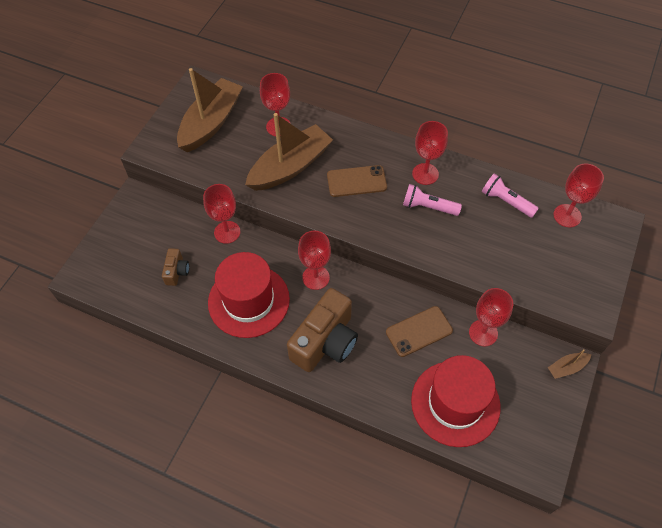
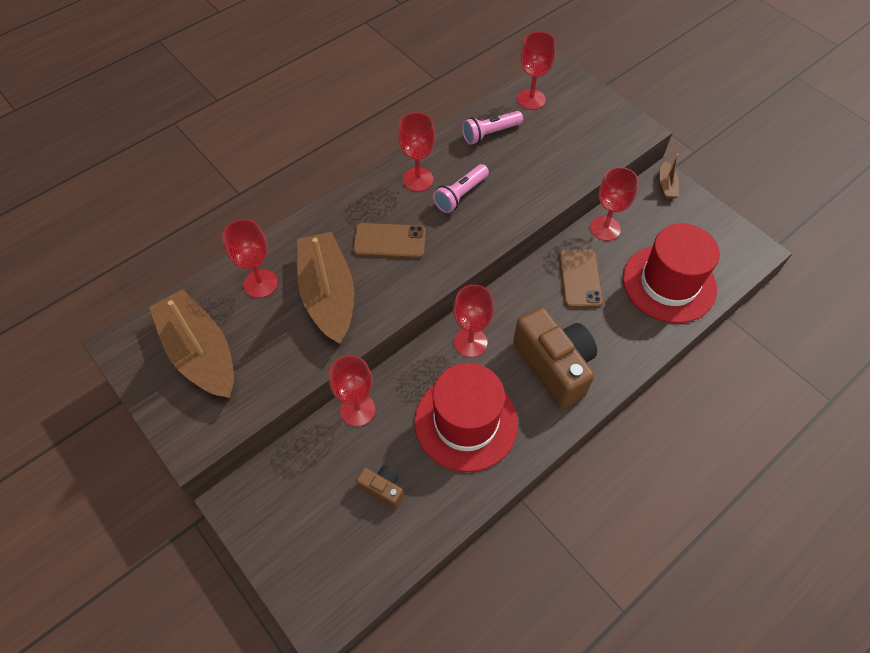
camera: 65 degrees left, 0 degrees up
brown phone [327,165,387,197] -> brown phone turned 75 degrees clockwise [353,223,426,259]

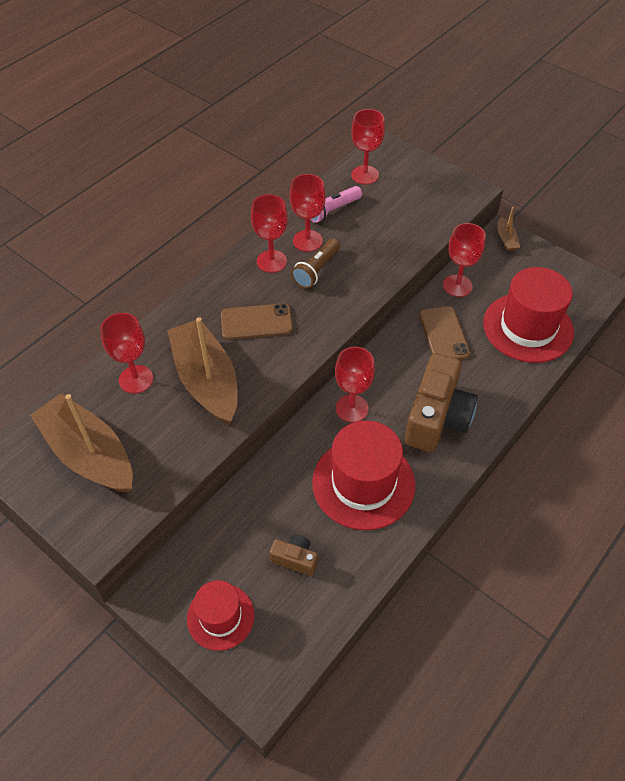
camera: 10 degrees left, 5 degrees down
red goblet [329,355,375,427] -> red goblet moved to [290,174,326,252]
pink flashlight [433,164,489,213] -> brown flashlight [291,239,340,289]
brown camera [513,307,597,408] -> brown camera turned 60 degrees clockwise [405,353,478,452]
none -> red hat [187,580,255,651]

